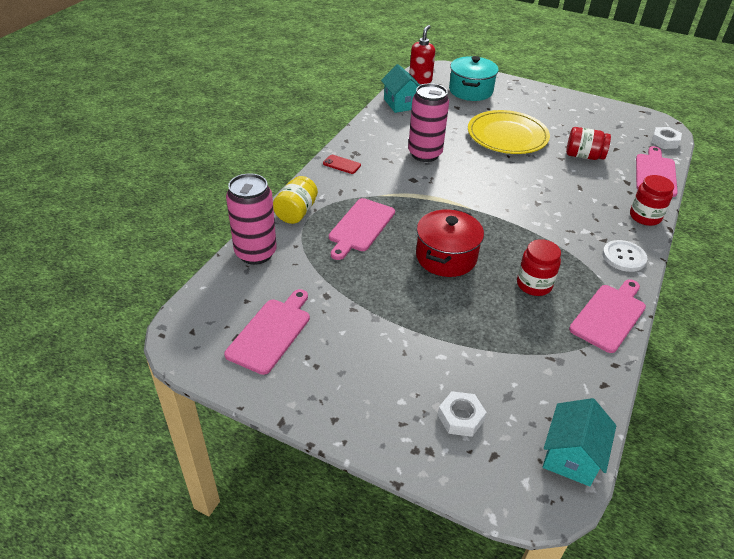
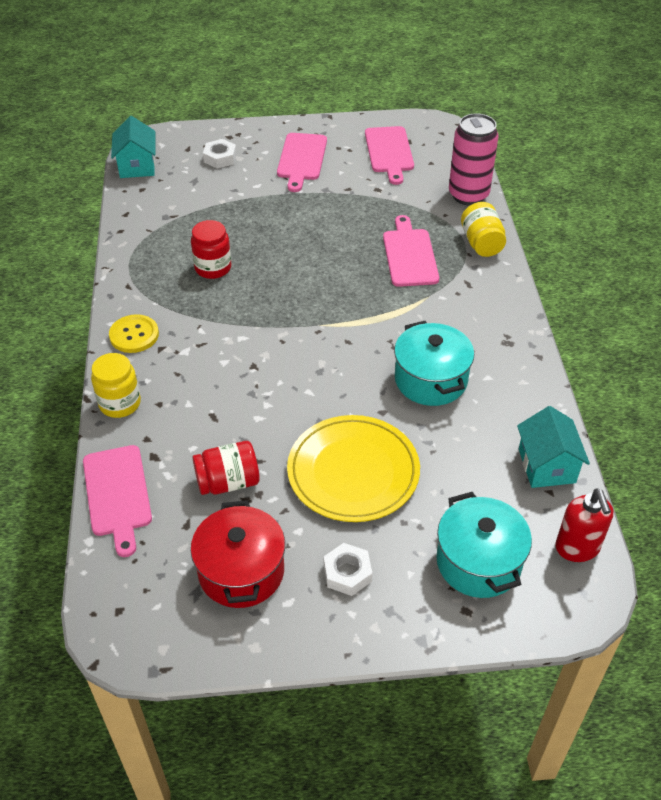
camera: 150 degrees right, 5 degrees up
red phone [323,155,361,174] -> none
turquoise house [381,64,420,113] -> turquoise house turned 45 degrees clockwise [517,406,590,488]
pink can [408,83,449,162] -> turquoise pot [394,321,474,406]
red pot [416,209,484,277] -> red pot moved to [191,500,285,608]
pink cutting board [569,279,646,353] -> pink cutting board moved to [277,133,327,192]
white button [602,240,647,272] -> yellow button [109,314,159,353]
red jar [630,175,674,226] -> yellow jar [91,353,141,418]
white nut [651,127,682,149] -> white nut moved to [324,543,372,596]

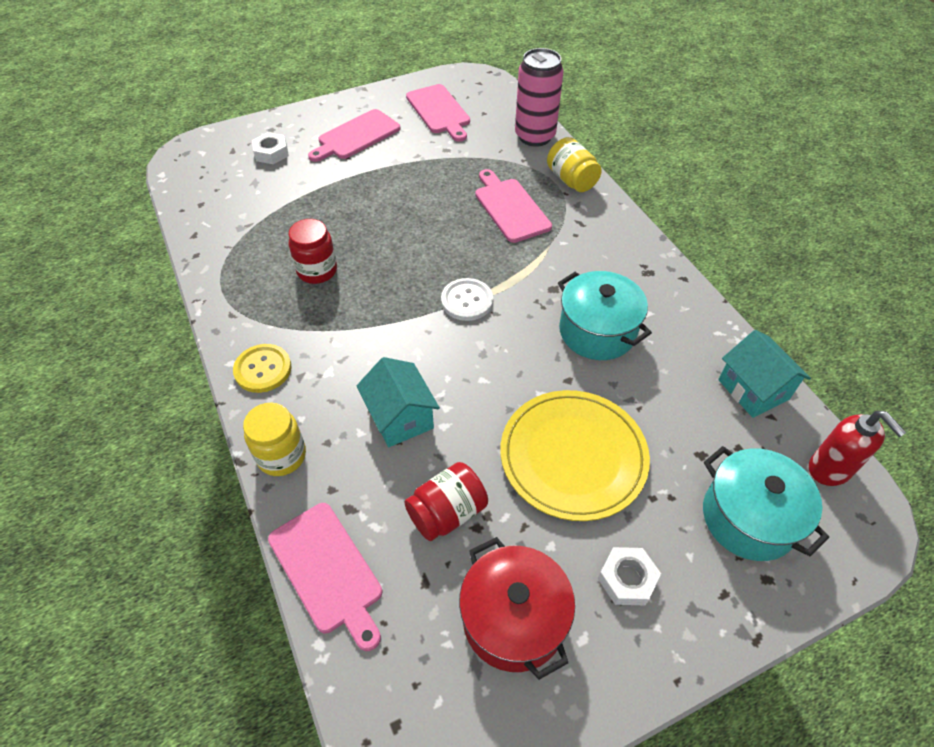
camera: 20 degrees left, 5 degrees up
turquoise house [111,116,155,178] -> turquoise house moved to [356,357,440,447]
pink cutting board [277,133,327,192] -> pink cutting board turned 60 degrees clockwise [308,109,400,162]
none -> white button [441,278,493,321]

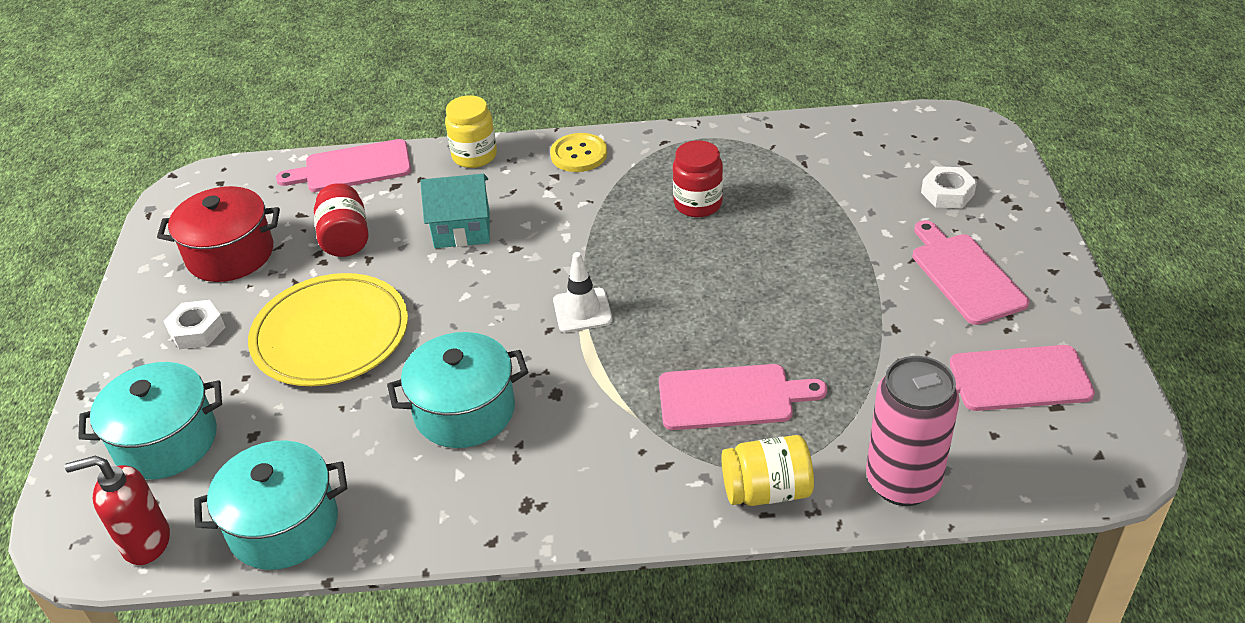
camera: 115 degrees right, 10 degrees down
white button [441,278,493,321] -> white traffic cone [553,252,612,332]
turquoise house [718,330,811,418] -> turquoise pot [194,440,347,570]

